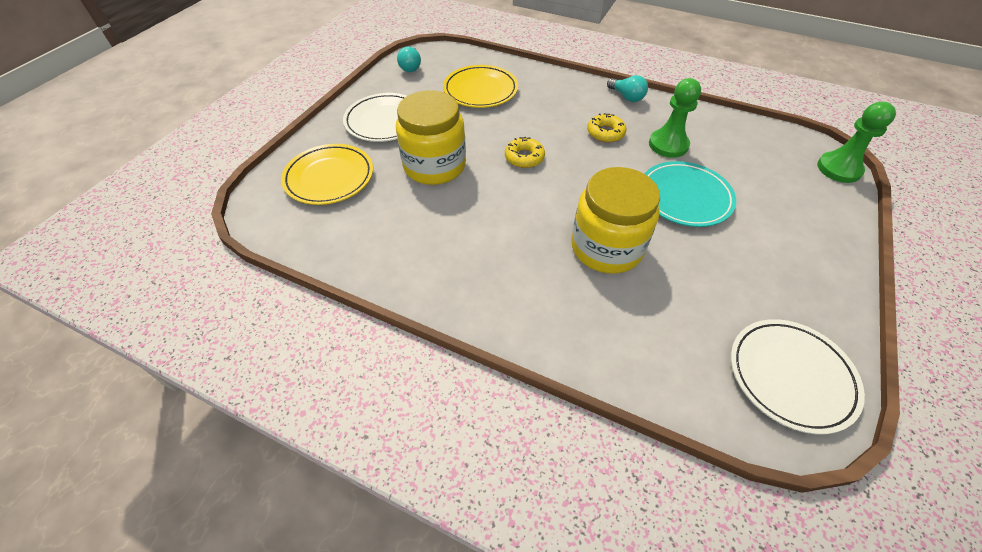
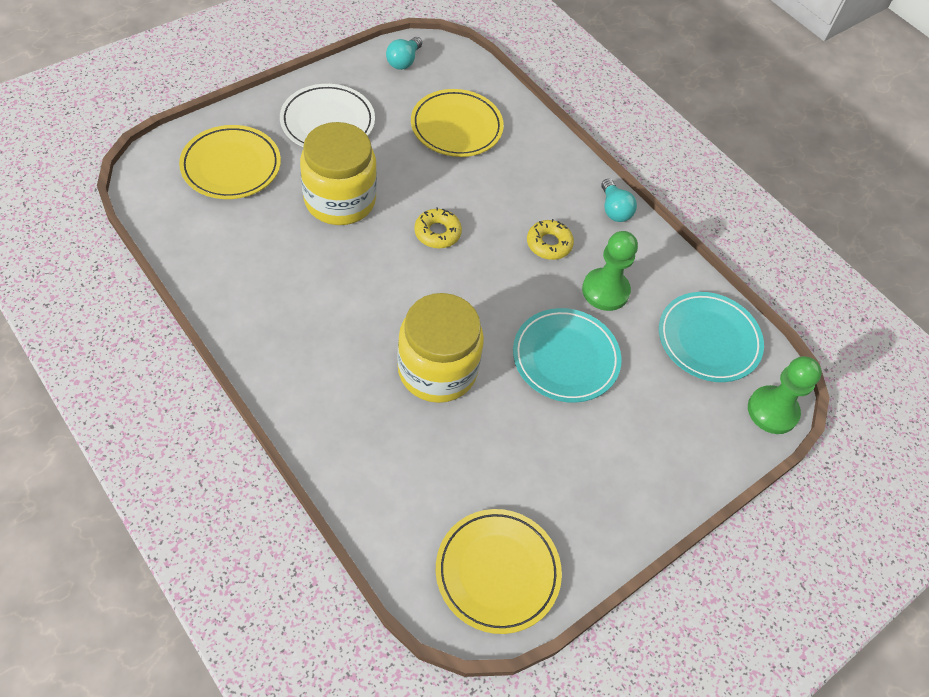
camera: 20 degrees right, 5 degrees up
white plate [731,319,865,434] -> yellow plate [436,509,562,634]
none -> turquoise plate [659,292,764,382]

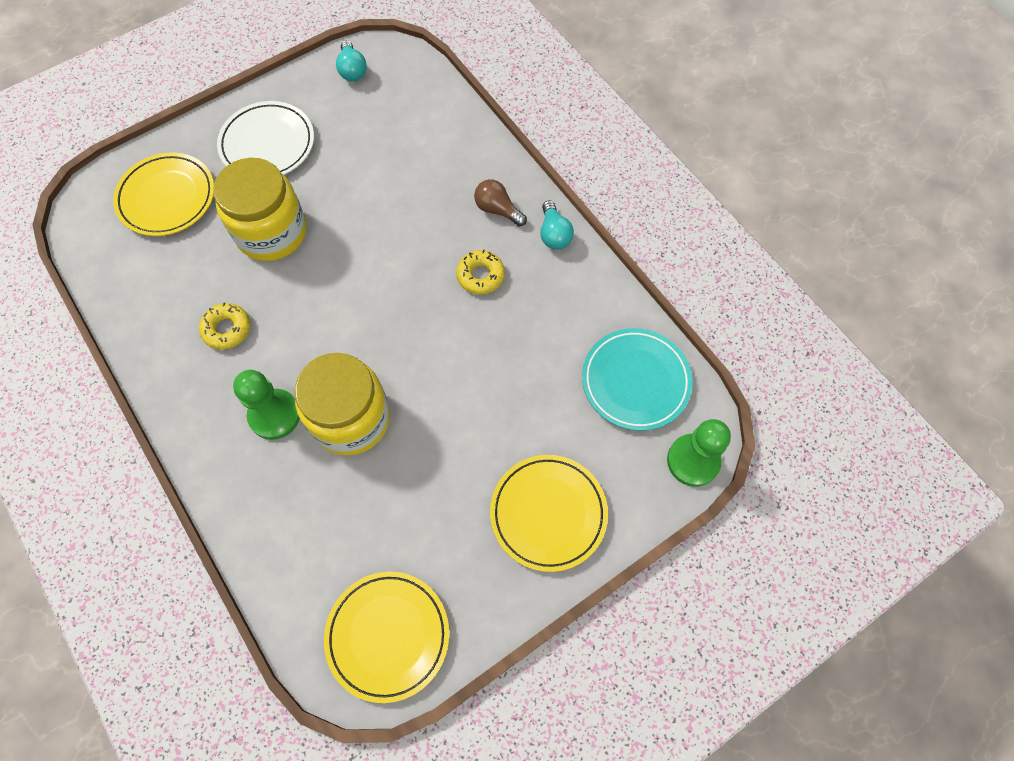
camera: 10 degrees right, 10 degrees up
turquoise light bulb [386,37,422,70] -> turquoise light bulb turned 45 degrees counterclockwise [336,40,367,81]
yellow plate [411,89,504,157] -> yellow plate moved to [490,455,608,572]
yellow donut [414,207,462,248] -> yellow donut moved to [199,303,250,350]
turquoise plate [513,308,622,403] -> none
green pawn [582,231,638,311] -> green pawn moved to [233,370,300,440]
none -> brown light bulb [474,179,527,226]

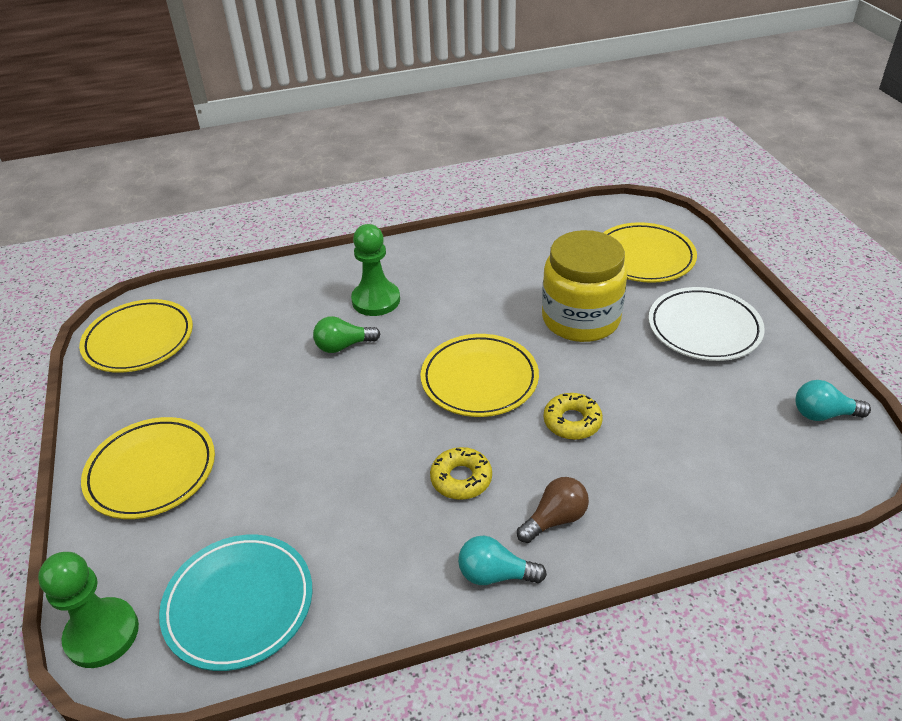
camera: 110 degrees right, 25 degrees down
yellow donut [199,303,250,350] -> yellow donut moved to [543,393,603,440]
yellow jar [295,353,390,455] -> green light bulb [313,316,380,353]
none -> yellow plate [421,334,539,417]

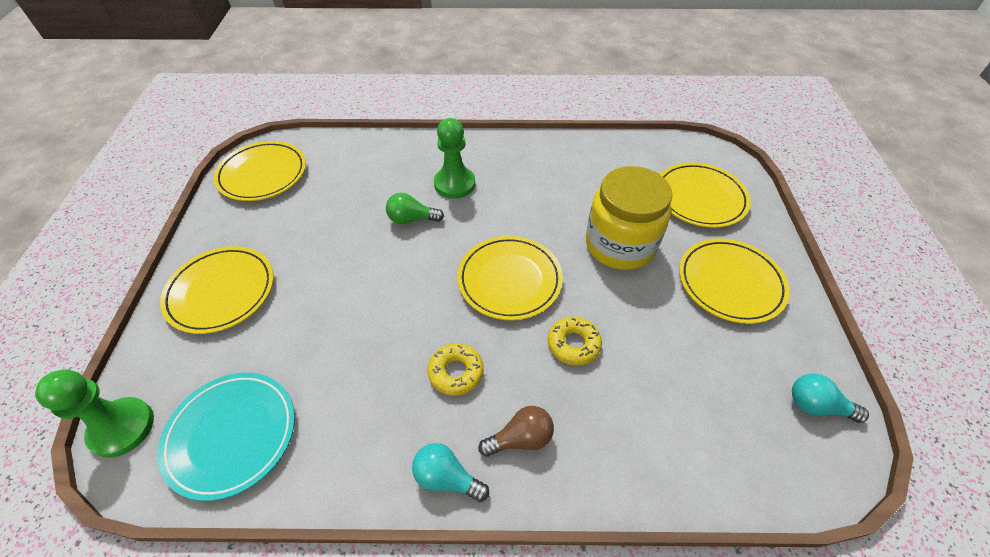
camera: 15 degrees right, 10 degrees up
white plate [648,287,765,361] -> yellow plate [679,238,790,324]

